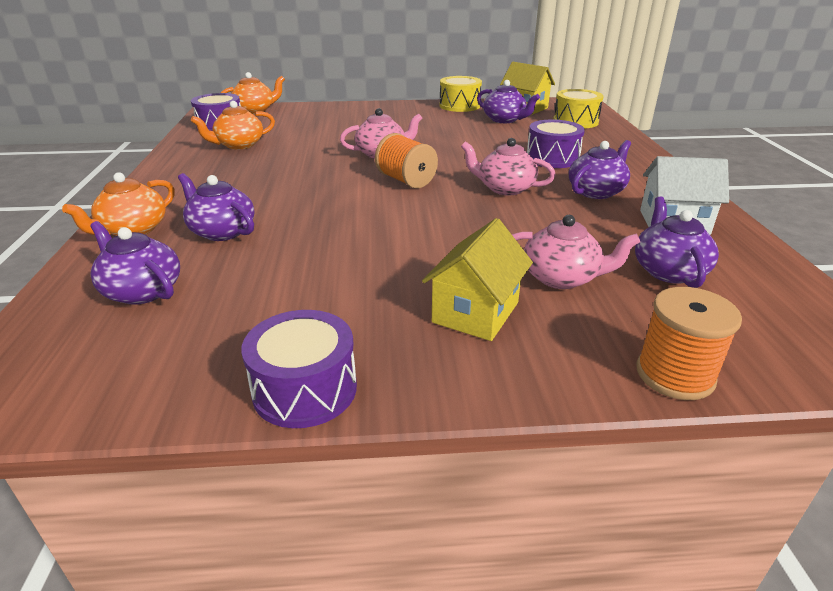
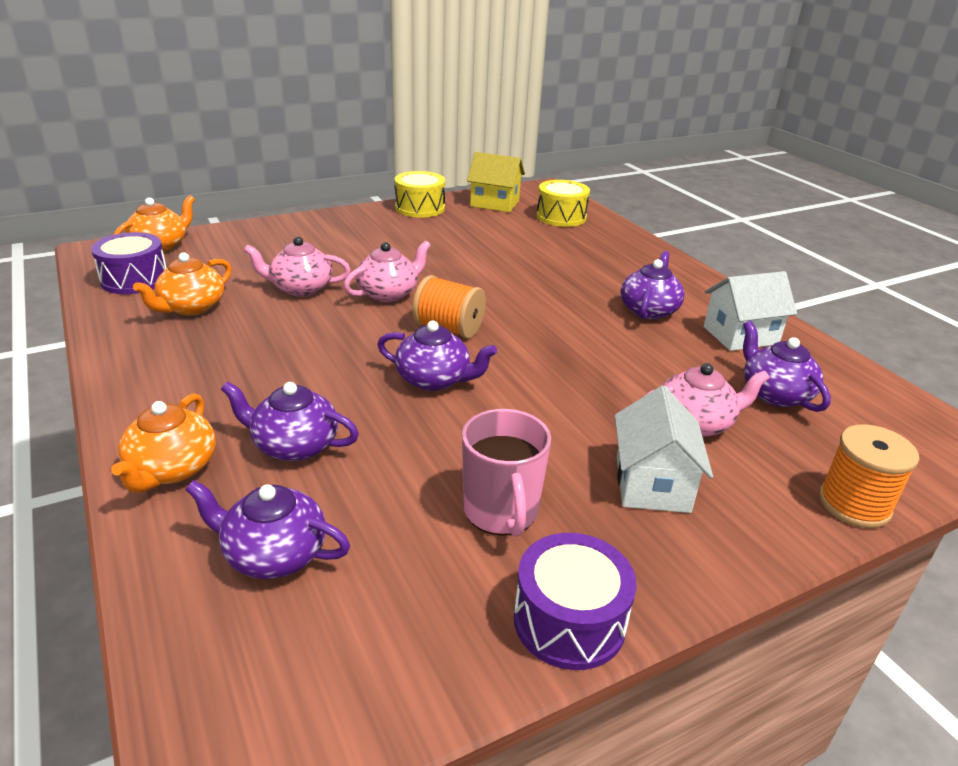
camera: 25 degrees left, 0 degrees up
yellow house [422,218,533,341] -> white house [615,386,713,513]
pink teapot [461,138,556,196] -> pink teapot moved to [244,237,351,296]
purple teapot [477,80,540,123] -> purple teapot moved to [377,321,497,391]
purple drum [527,120,585,168] -> none
none -> pink mug [462,409,551,537]

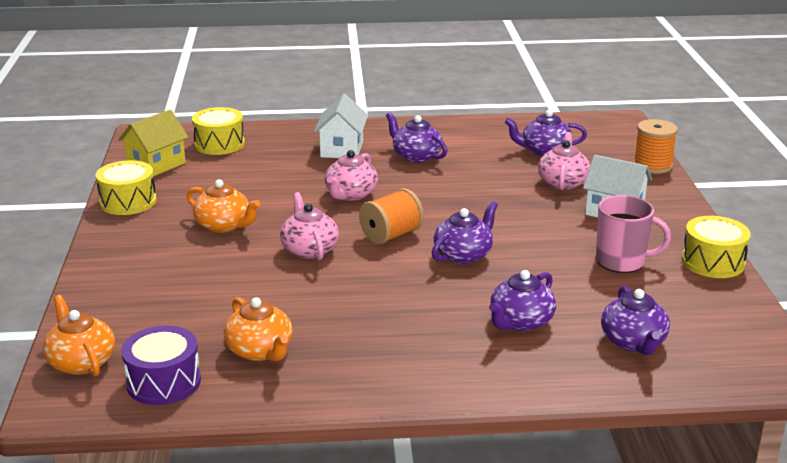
camera: 65 degrees left, 5 degrees down
orange teapot [111,394,216,493] -> orange teapot moved to [187,179,260,233]
purple teapot [185,480,350,579] -> purple teapot turned 45 degrees counterclockwise [601,285,670,355]
pink teapot [244,237,351,296] -> pink teapot moved to [325,150,378,201]
purple drum [514,533,637,670] -> yellow drum [682,216,751,278]
white house [704,271,797,351] -> white house moved to [314,94,368,158]

